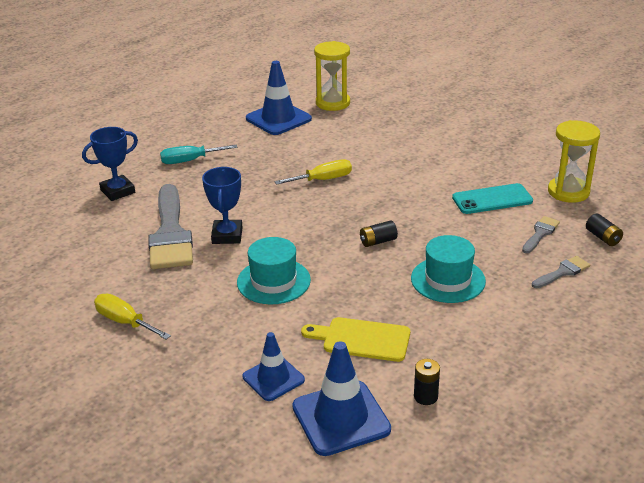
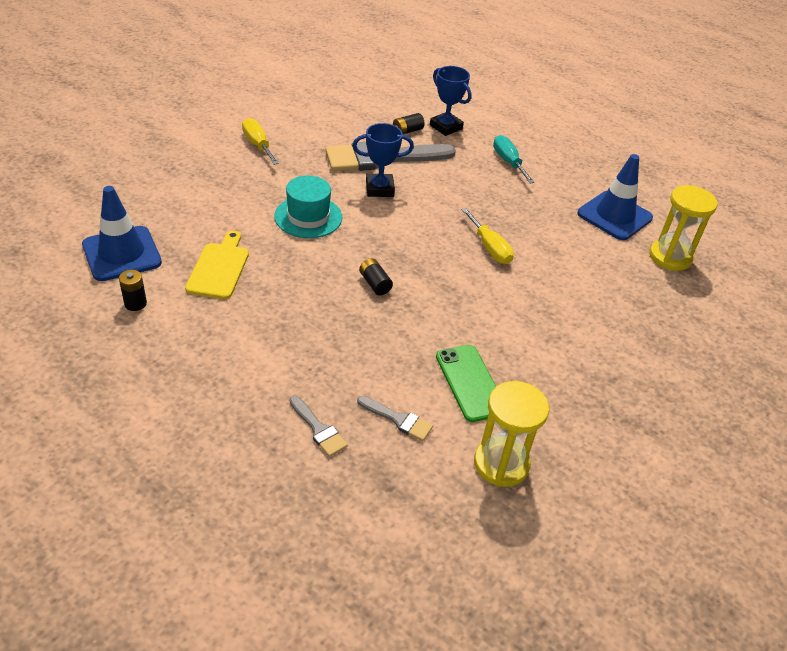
camera: 80 degrees right, 10 degrees up
yellow screwdriver [94,294,171,339] -> yellow screwdriver turned 60 degrees counterclockwise [242,118,279,165]
blue traffic cone [243,332,305,401] -> none
turquoise hat [411,235,486,303] -> none
turquoise phone [452,183,533,214] -> green phone [436,345,496,422]
black battery [586,214,623,246] -> black battery moved to [393,113,424,134]

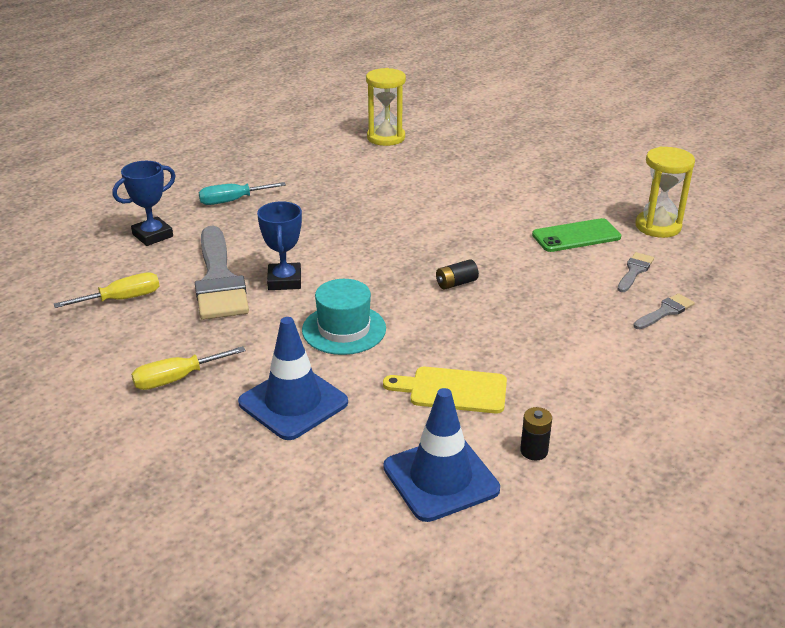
camera: 85 degrees left, 10 degrees down
black battery [393,113,424,134] -> none
yellow screwdriver [461,208,514,264] -> yellow screwdriver moved to [54,272,160,308]
blue traffic cone [578,154,653,240] -> blue traffic cone moved to [238,317,348,440]

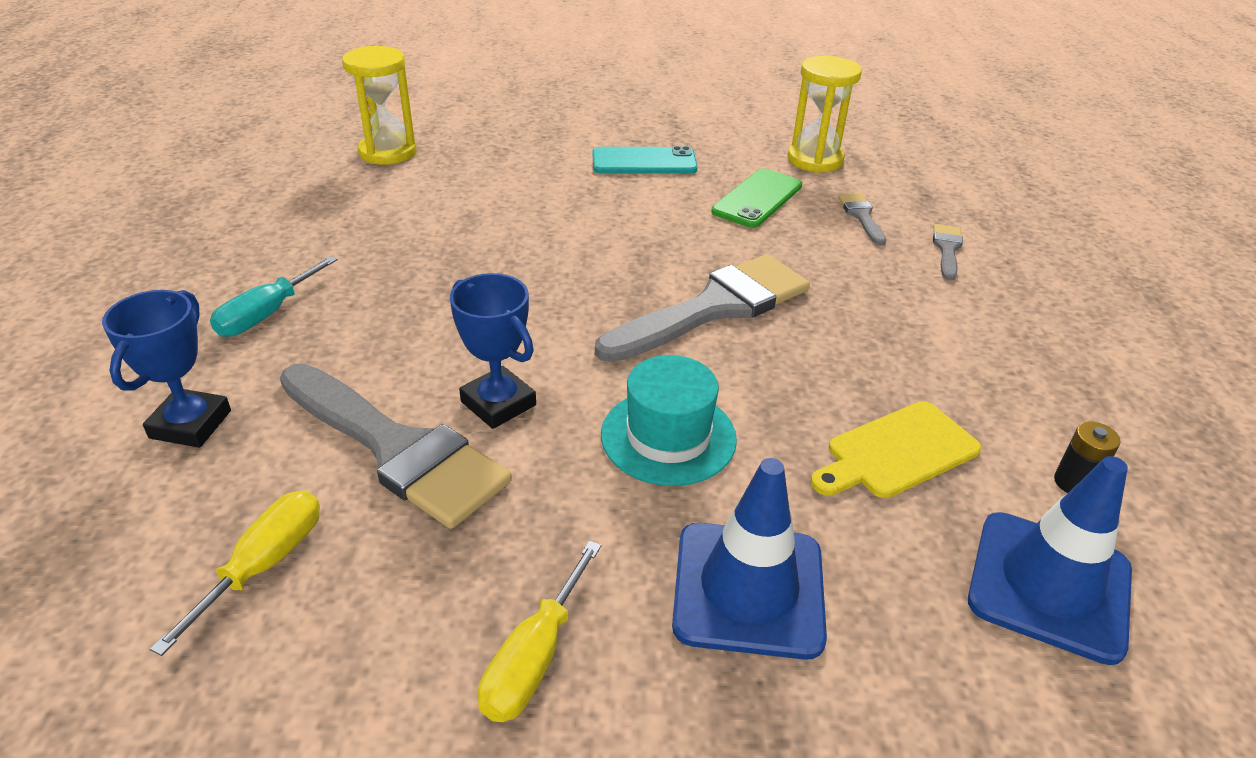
camera: 40 degrees left, 5 degrees up
black battery [436,259,479,290] -> grey brush [595,254,810,362]
none -> turquoise phone [592,146,698,174]

